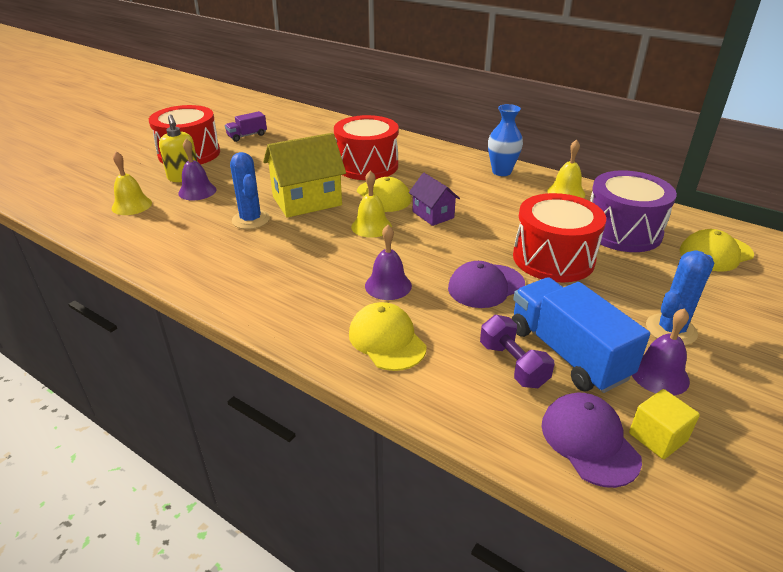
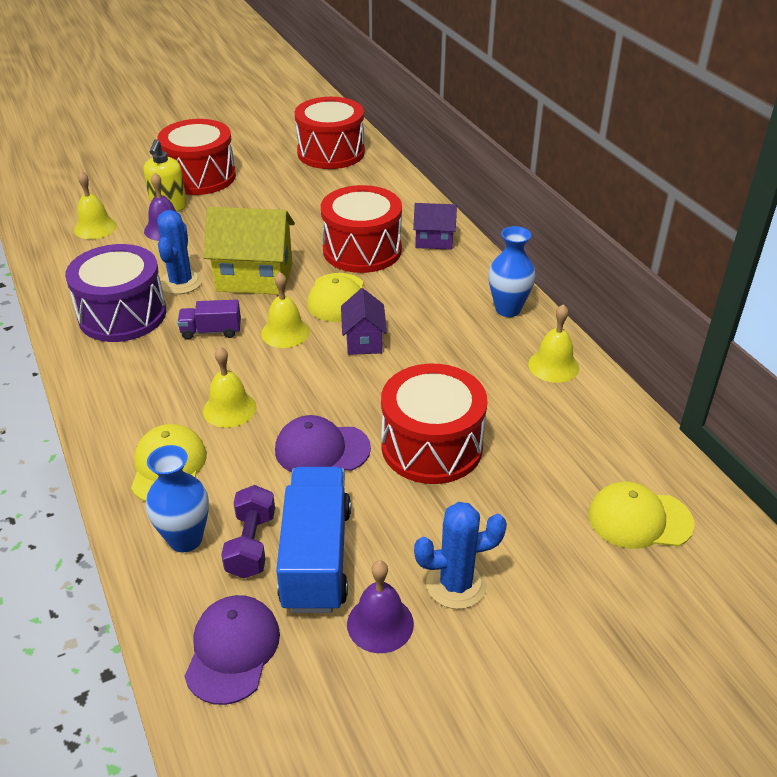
camera: 30 degrees right, 5 degrees up
purple truck [225,111,267,142] -> purple truck moved to [177,300,241,340]
purple bell [365,225,412,300] -> yellow bell [203,347,257,428]
purple drum [590,170,677,252] -> purple drum moved to [65,244,166,342]
yellow cube [629,389,700,459] -> none
none -> blue vase [146,445,209,552]
none -> red drum [295,97,365,169]
none -> purple house [413,203,457,250]

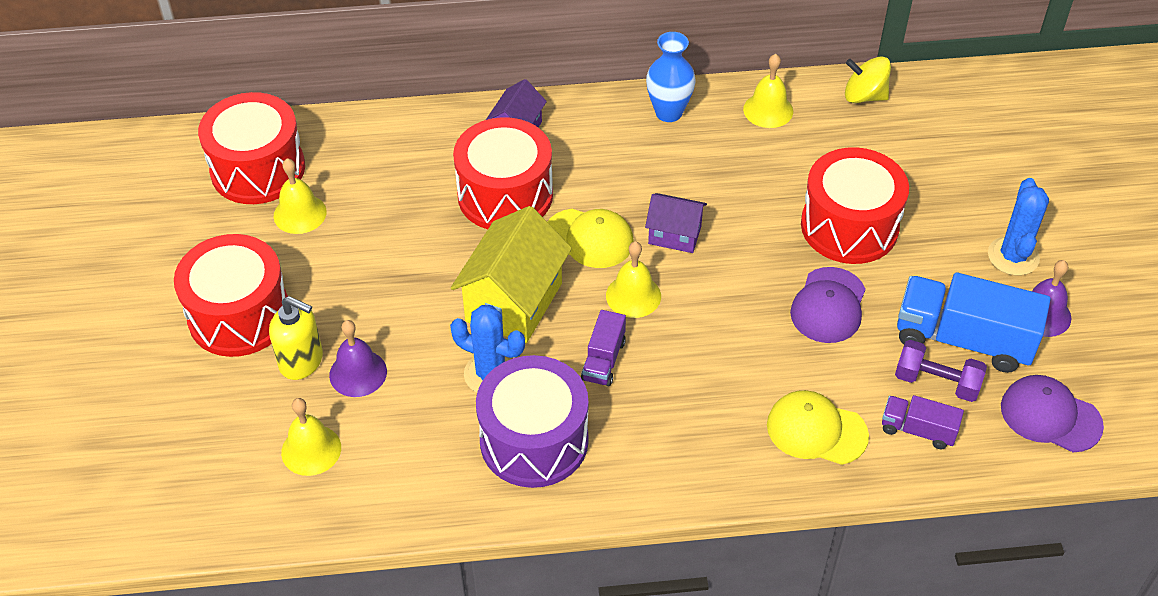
camera: 70 degrees left, 10 degrees up
blue vase [146,445,209,552] -> purple truck [882,395,964,449]
yellow bell [203,347,257,428] -> yellow bell moved to [274,158,327,234]
yellow cap [588,481,694,549] -> none
none -> yellow spinning top [845,57,891,103]

